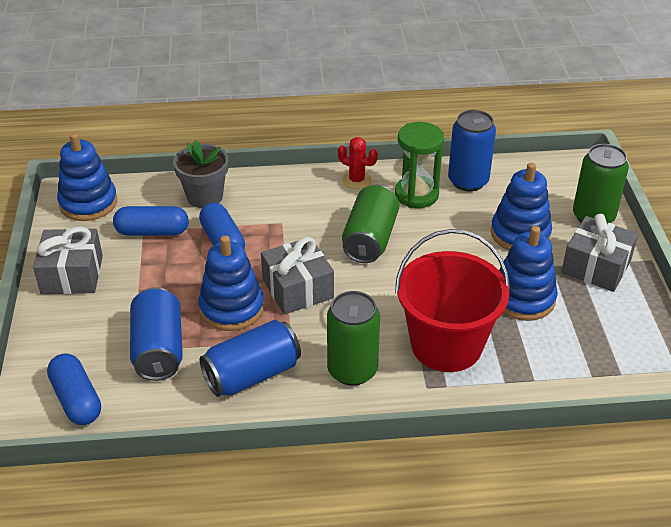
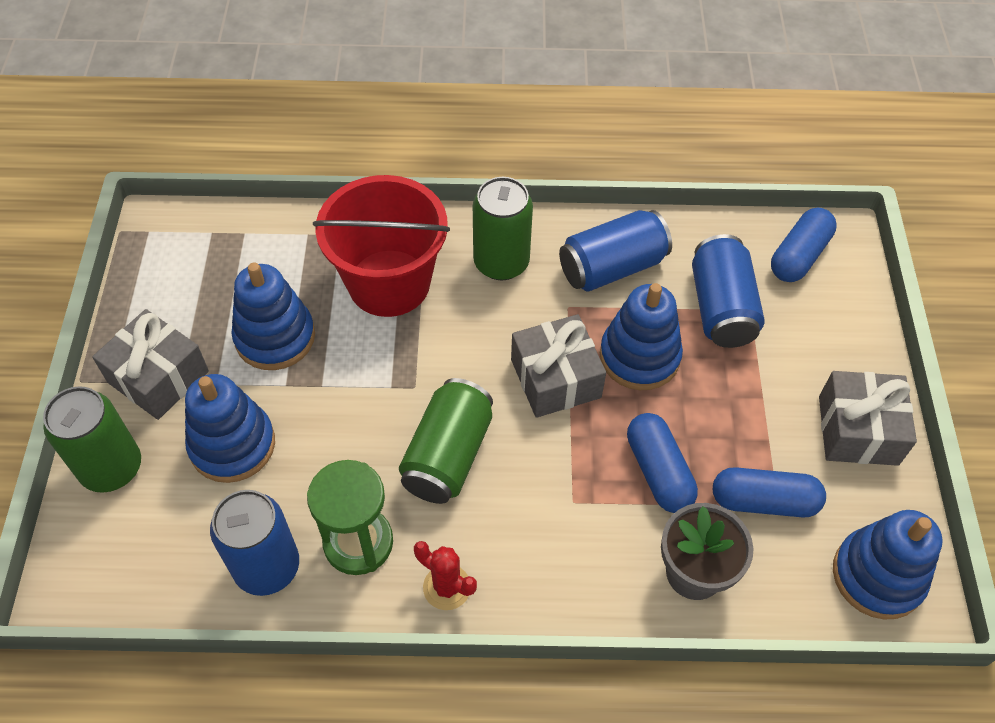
camera: 175 degrees left, 15 degrees up
blue capsule [47,354,101,425] -> blue capsule turned 60 degrees clockwise [771,207,837,282]

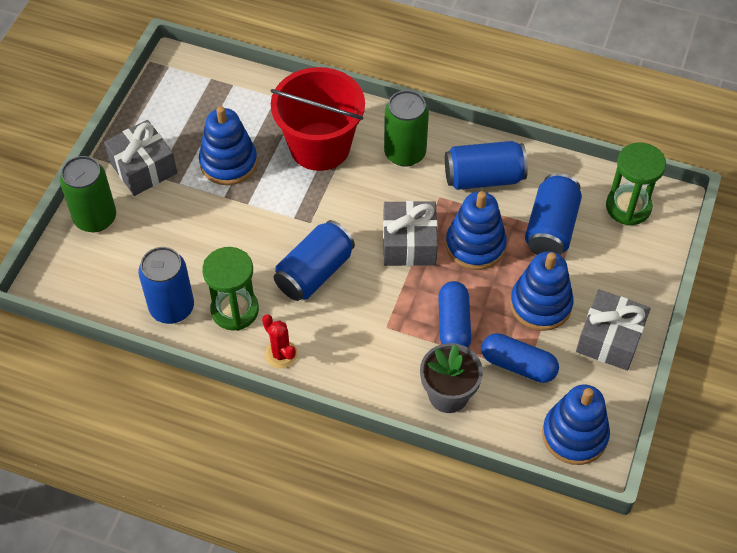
camera: 20 degrees right, 0 degrees up
blue stacking toy [185,374,275,483] -> blue stacking toy moved to [510,251,574,331]
green can [399,378,493,504] -> blue can [274,220,355,301]
blue capsule [771,207,837,282] -> green hourglass [606,142,666,226]

